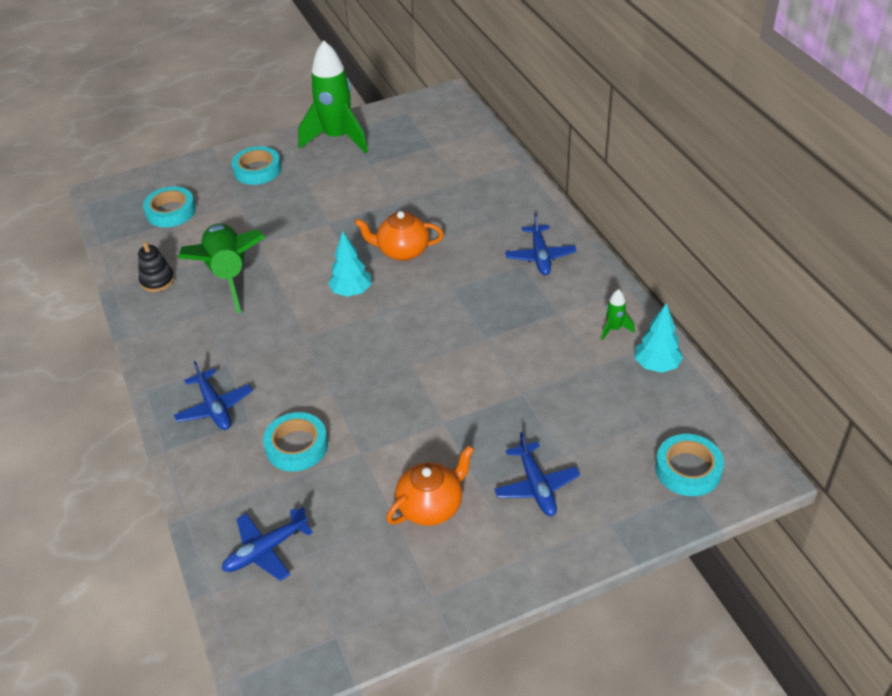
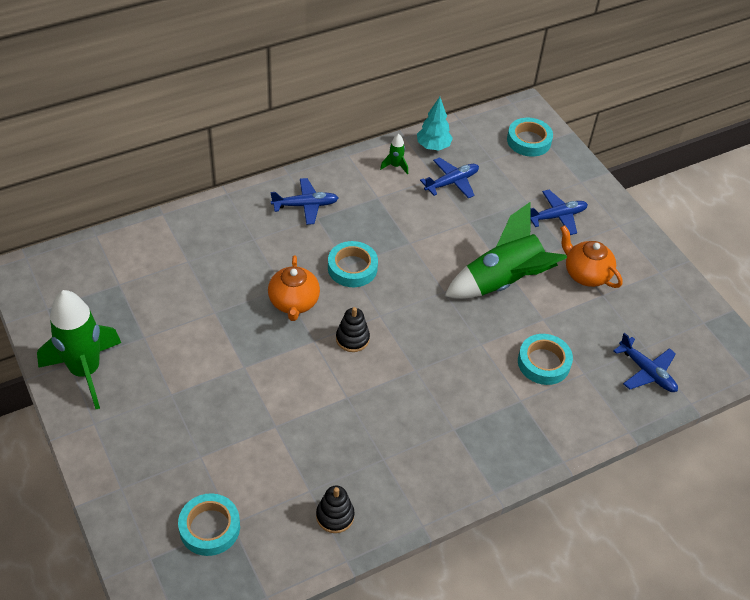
camera: 100 degrees left, 5 degrees up
blue plane [174,361,253,430] -> blue plane moved to [420,157,479,198]
green rocket [178,223,265,314] -> green rocket moved to [445,202,567,299]
turquoise tape [232,146,281,185] -> turquoise tape moved to [328,241,378,287]
turquoise tree [328,231,371,297] -> black stacking toy [336,307,370,352]

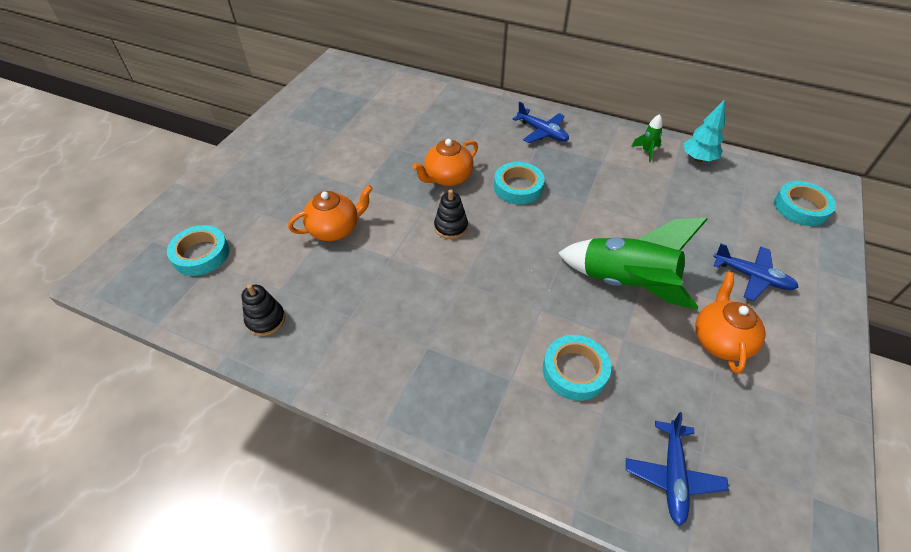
camera: 55 degrees right, 0 degrees up
green rocket [37,290,121,409] -> none
blue plane [420,157,479,198] -> none
none -> orange teapot [288,185,373,241]

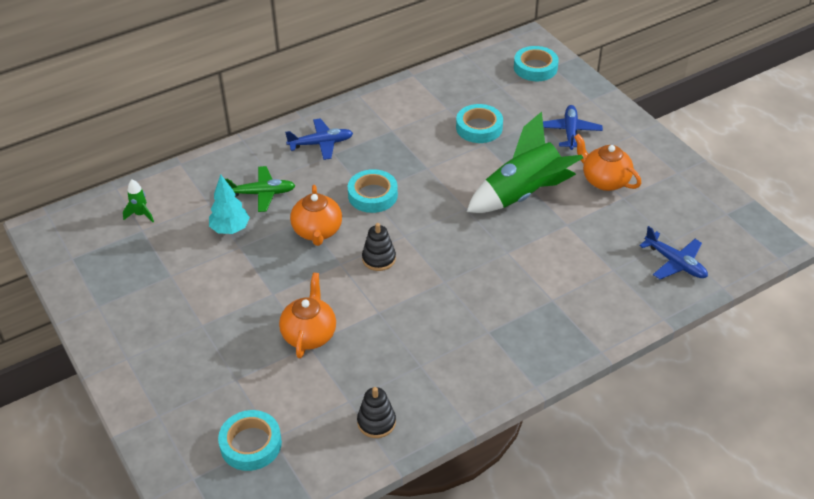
camera: 55 degrees left, 5 degrees down
turquoise tape [543,335,611,401] -> turquoise tape moved to [456,104,503,143]
green rocket [631,114,663,162] -> green rocket moved to [123,179,154,222]
turquoise tree [683,99,725,162] -> turquoise tree moved to [209,174,250,234]
blue plane [713,244,799,301] -> blue plane turned 60 degrees counterclockwise [543,105,603,150]
none -> green plane [225,166,296,212]

